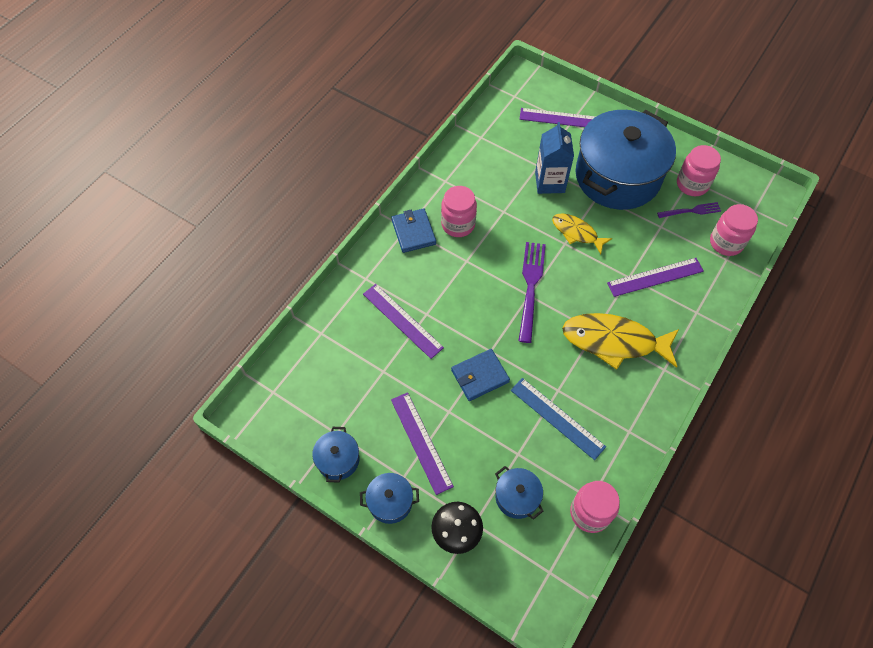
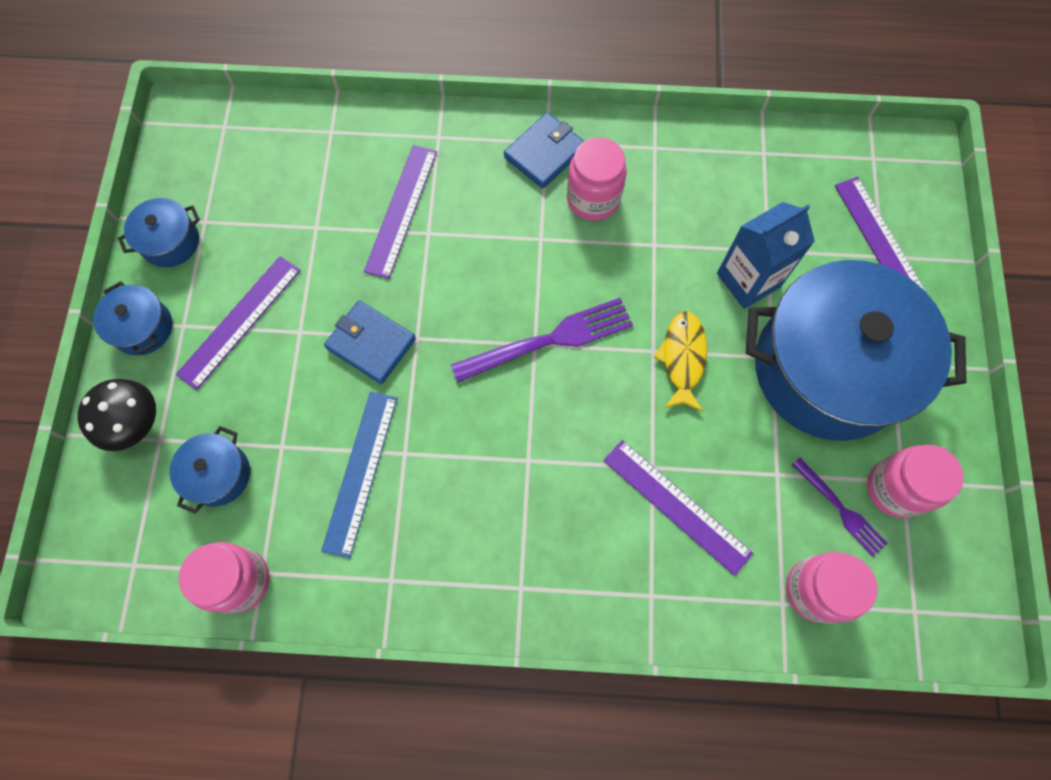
camera: 60 degrees right, 10 degrees up
yellow fish [562,313,679,370] -> none

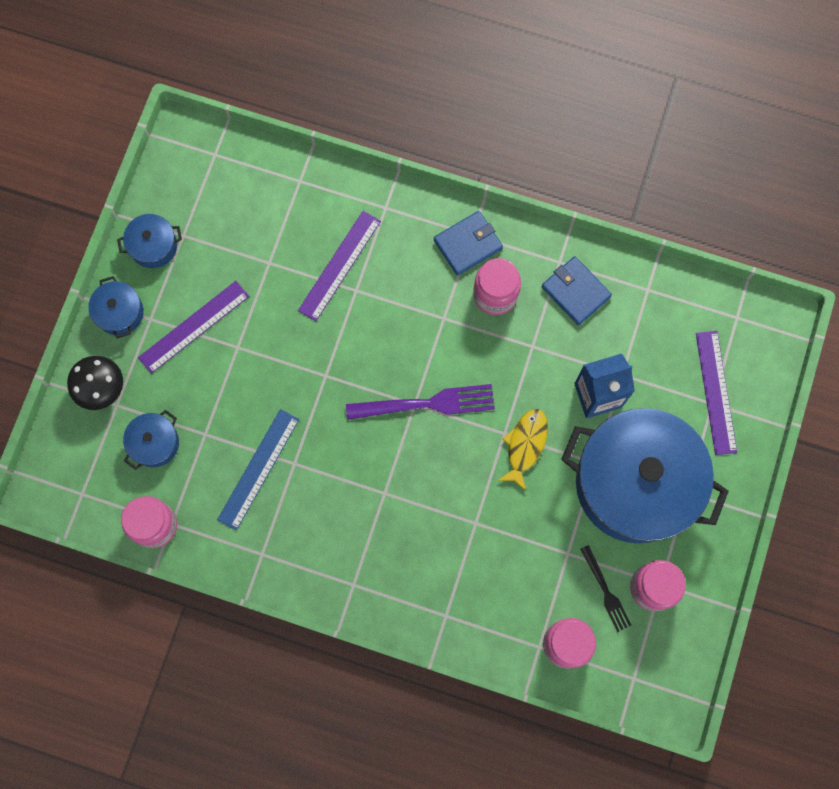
camera: 15 degrees right, 5 degrees up
blue wallet [324,300,416,384] -> blue wallet moved to [542,256,612,325]
purple ruler [603,440,753,576] -> none
purple fork [792,457,887,557] -> black fork [580,545,631,632]

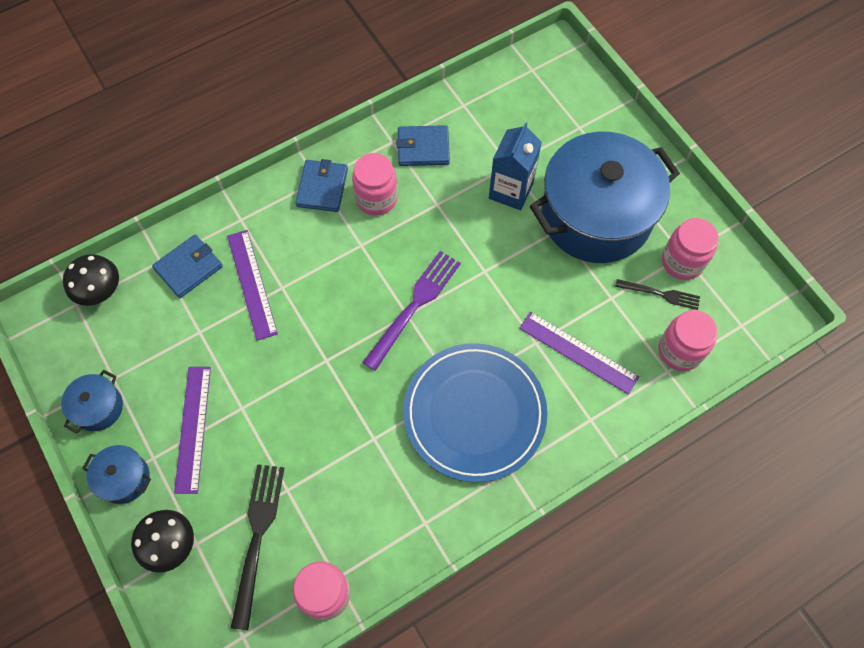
camera: 50 degrees left, 10 degrees down
blue pot [123,410,179,470] -> black fork [231,464,284,630]
blue ruler [217,409,299,531] -> none
yellow fish [497,409,548,491] -> none
purple ruler [696,331,737,455] -> purple ruler moved to [519,312,639,395]
none -> black mushroom [63,254,119,306]
none -> blue wallet [152,234,223,298]
none -> blue plate [403,343,548,482]

